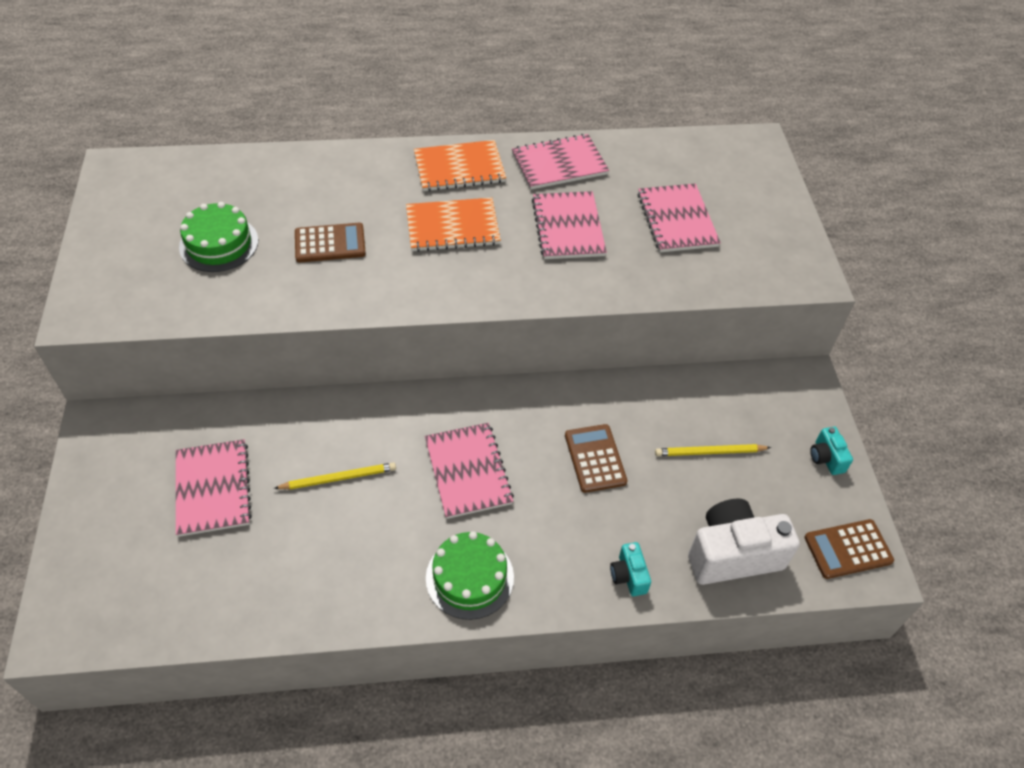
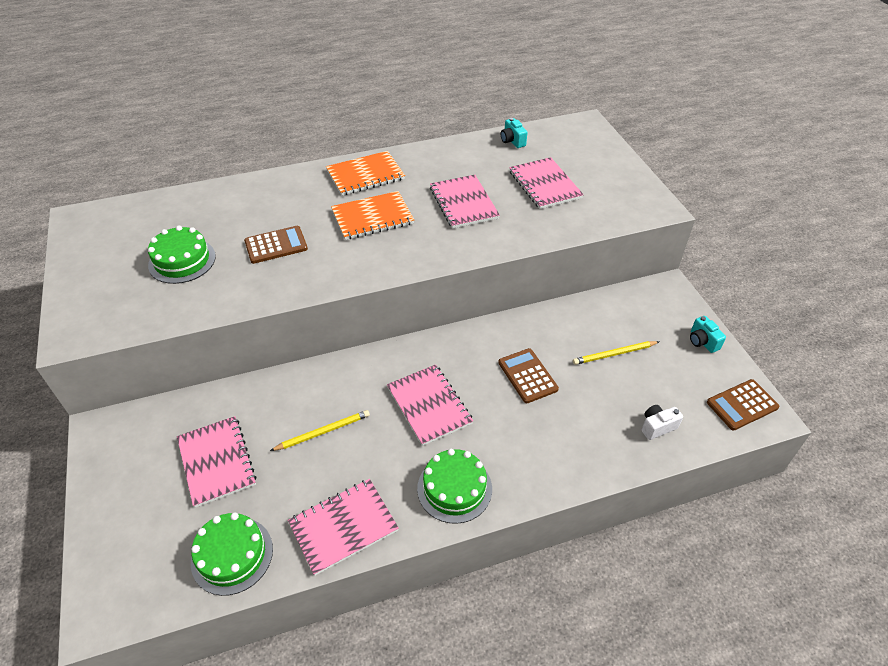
camera: 10 degrees left, 5 degrees down
pink notebook [512,134,609,190] -> pink notebook moved to [288,479,399,576]
turquoise camera [610,542,651,596] -> turquoise camera moved to [501,118,528,148]
white camera [688,498,800,585] -> white camera [642,405,683,440], size x0.48
none -> green cake [191,513,273,596]

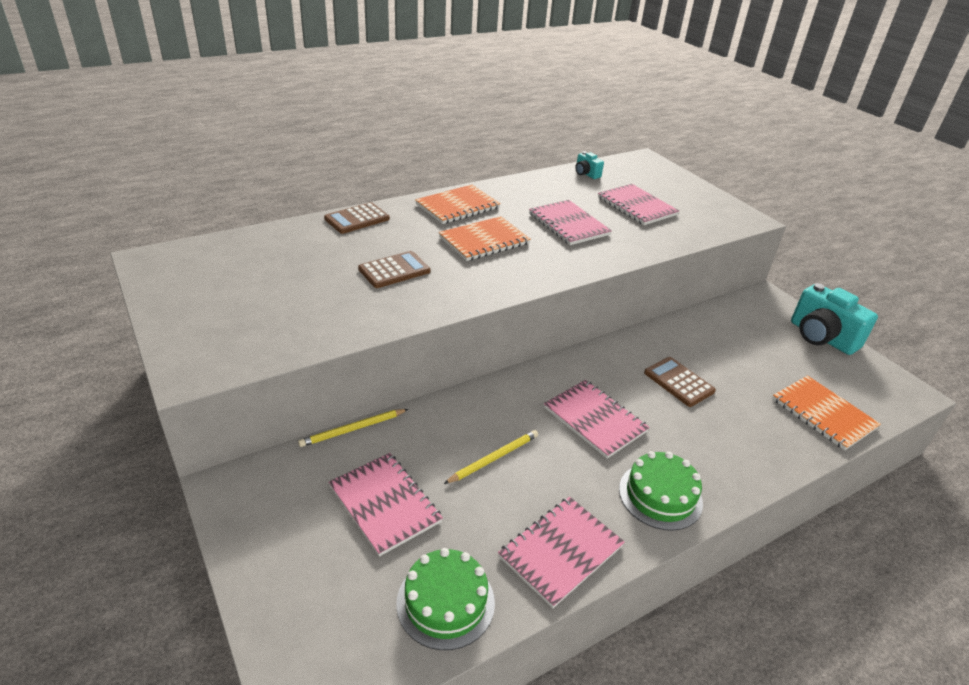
camera: 15 degrees left, 10 degrees down
green cake [148,226,216,284] -> none
yellow pencil [573,341,659,365] -> yellow pencil moved to [298,409,408,447]
white camera [642,405,683,440] -> orange notebook [772,375,881,450]
turquoise camera [690,316,726,353] -> turquoise camera [791,283,878,355], size x2.09
brown calculator [707,379,780,430] -> brown calculator moved to [324,202,390,234]

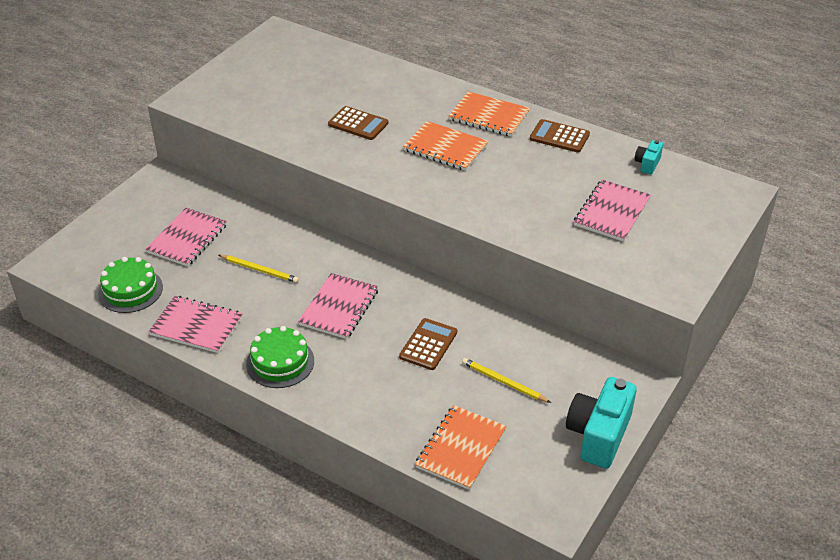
camera: 65 degrees right, 5 degrees up
yellow pencil [298,409,408,447] -> yellow pencil moved to [462,358,551,403]
brown calculator [324,202,390,234] -> brown calculator moved to [530,119,590,152]
pink notebook [529,200,612,245] -> none

